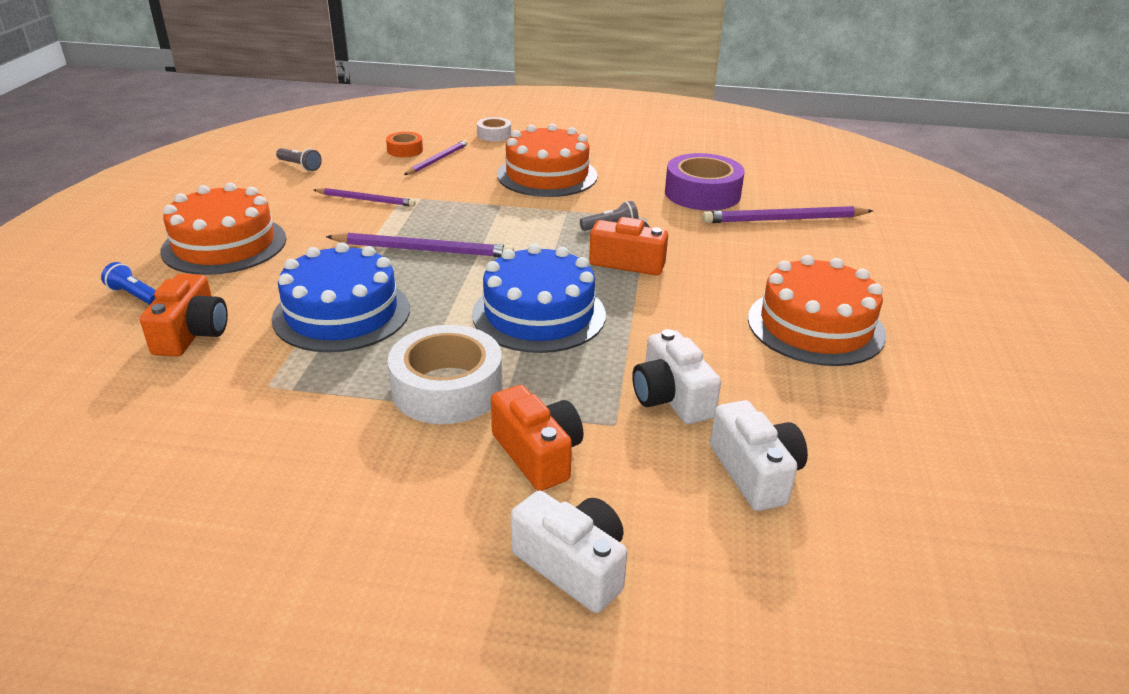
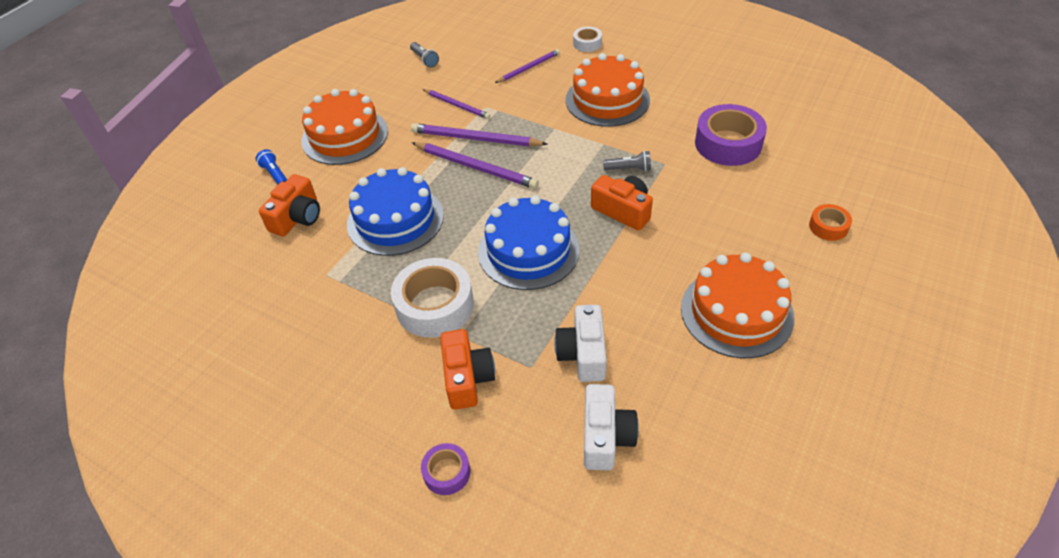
camera: 25 degrees right, 15 degrees up
orange tape [386,132,423,157] -> orange tape moved to [809,204,852,241]
white camera [511,491,627,613] -> purple tape [421,443,470,495]
purple pencil [702,206,873,223] -> purple pencil moved to [411,123,547,147]

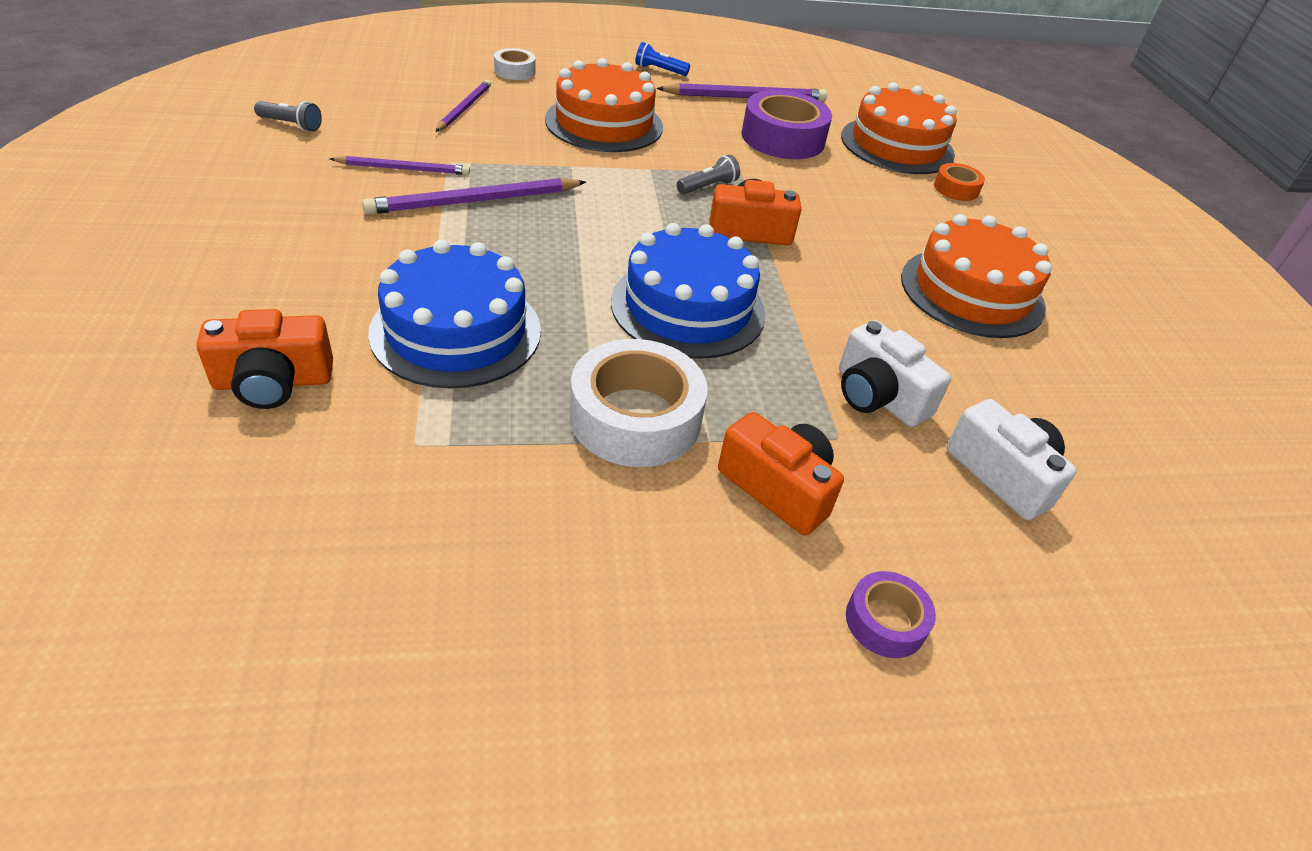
camera: 45 degrees left, 5 degrees down
blue flashlight [256,149,287,184] -> blue flashlight moved to [635,42,690,76]
orange camera [259,174,320,236] -> orange camera turned 90 degrees clockwise [196,309,333,409]
orange cake [301,89,388,165] -> orange cake moved to [841,82,957,174]
purple pencil [412,142,539,189] -> purple pencil moved to [656,83,827,101]

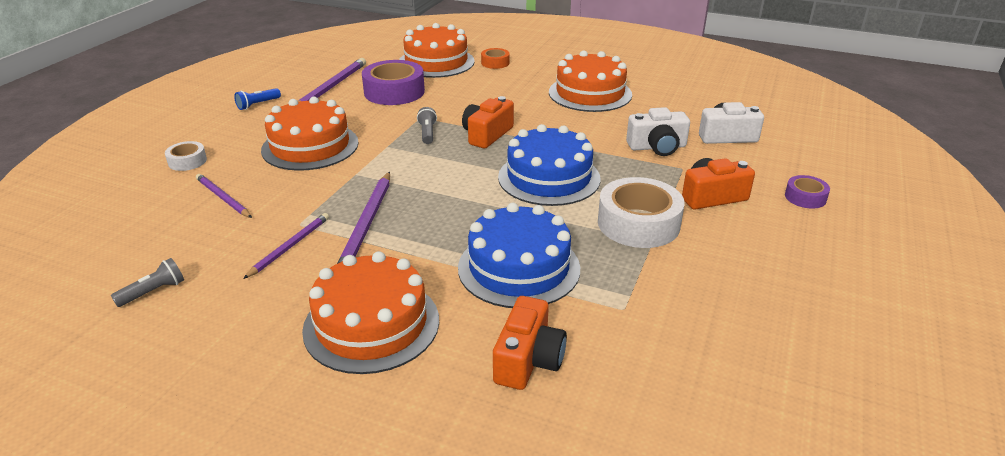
camera: 55 degrees left, 10 degrees down
none -> orange cake [302,251,439,374]

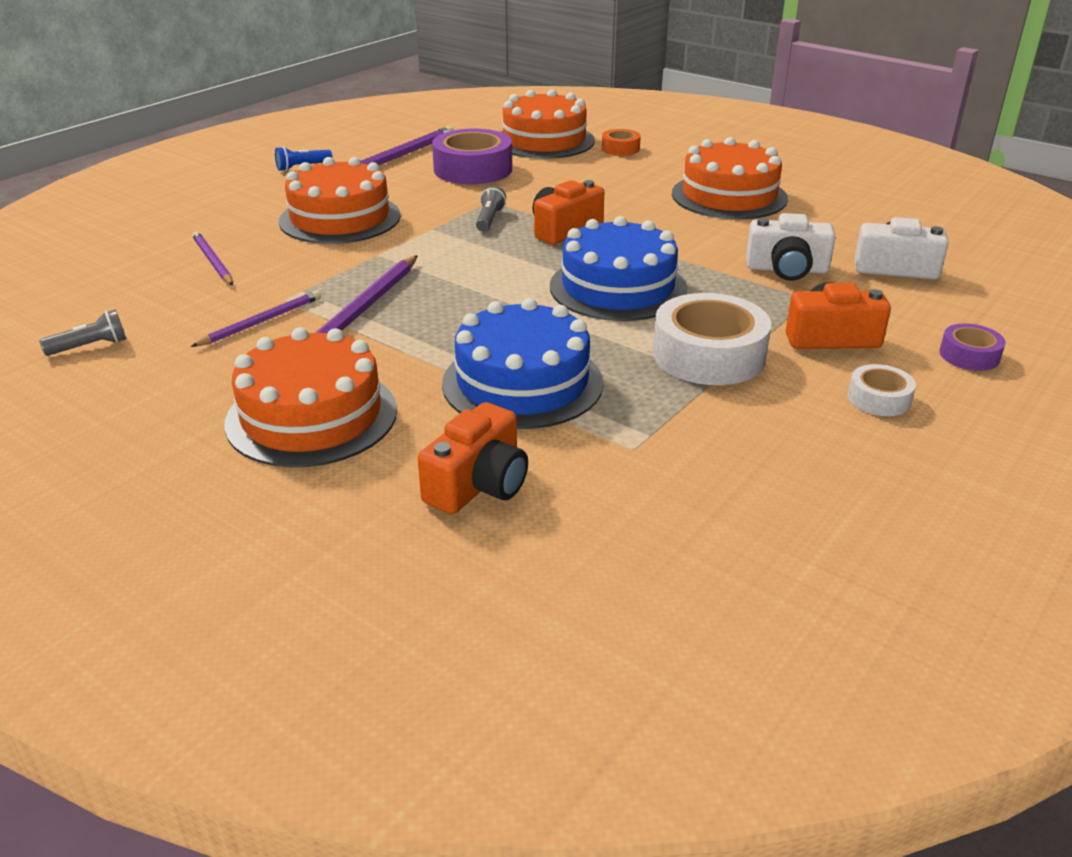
camera: 15 degrees right, 0 degrees up
white tape [165,141,207,171] -> white tape moved to [848,364,916,416]

